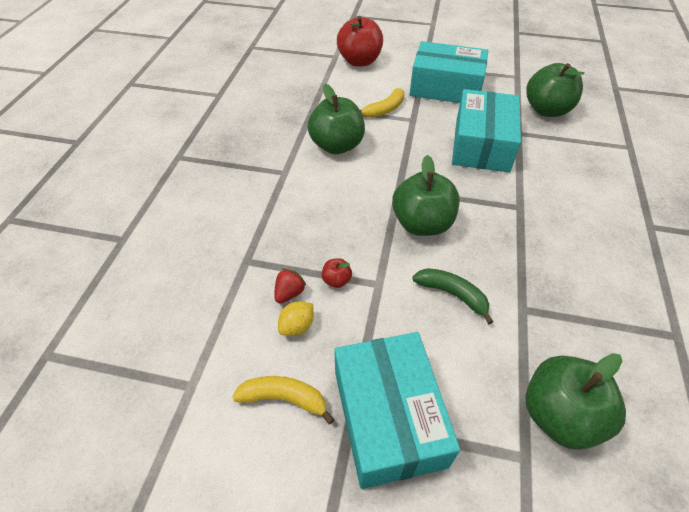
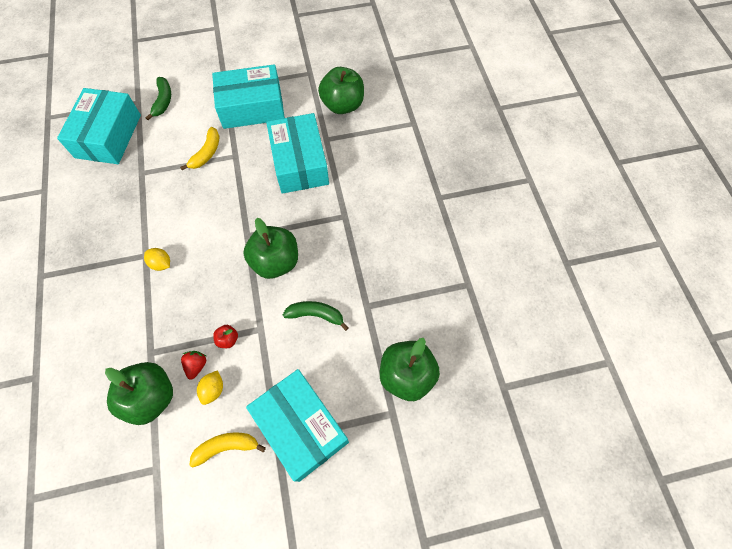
camera: 25 degrees left, 15 degrees up
green apple [307,84,365,154] -> green apple moved to [105,362,173,425]
red apple [337,16,383,67] -> green banana [145,77,171,120]
none -> turquoise box [57,88,141,164]
none -> yellow lemon [144,248,170,271]

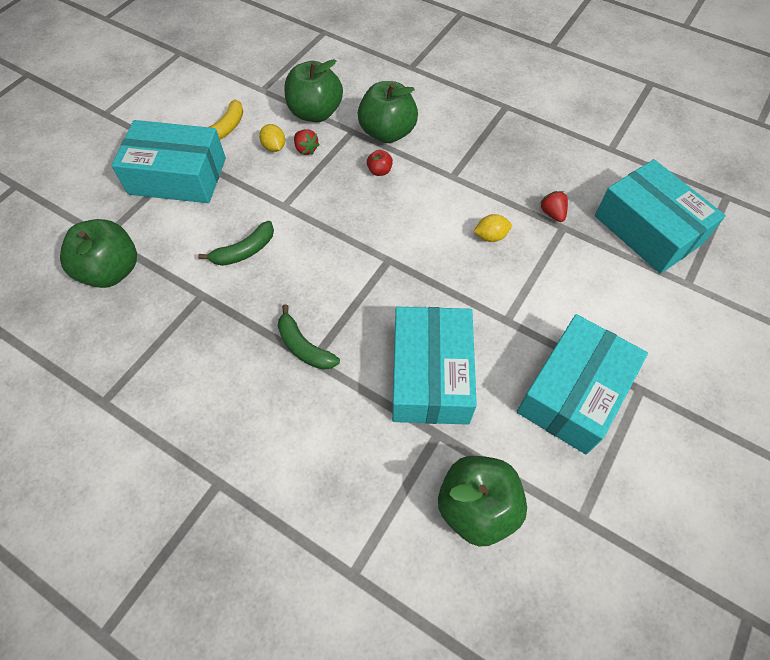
camera: 135 degrees right, 5 degrees down
yellow lemon [144,248,170,271] -> yellow lemon moved to [473,214,512,242]
green banana [145,77,171,120] -> green banana moved to [278,304,340,370]
yellow banana [180,127,219,170] -> none
red apple [213,325,238,348] -> red apple moved to [367,150,393,176]
green apple [243,218,298,279] -> green apple moved to [358,81,418,143]
turquoise box [266,113,329,194] -> turquoise box turned 60 degrees clockwise [392,307,477,425]
none -> red strawberry [540,191,568,222]

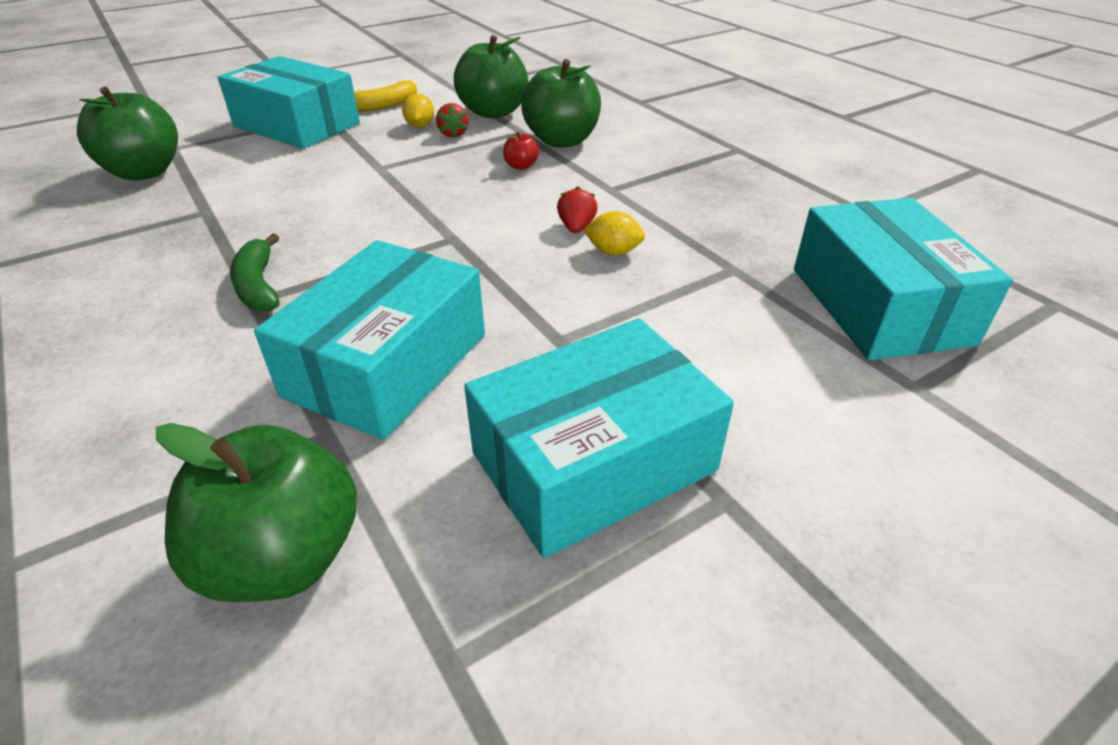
camera: 25 degrees right, 20 degrees down
green banana [198,221,274,266] -> none
red strawberry [540,191,568,222] -> red strawberry moved to [557,186,598,233]

